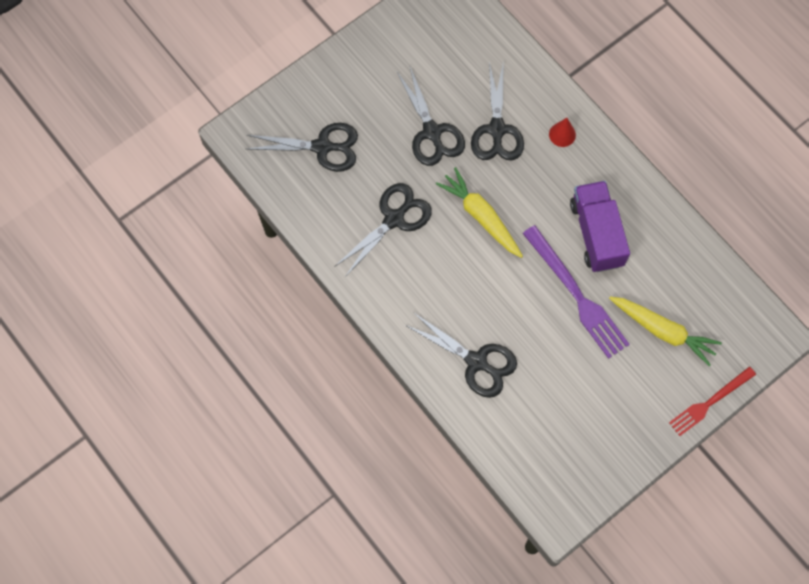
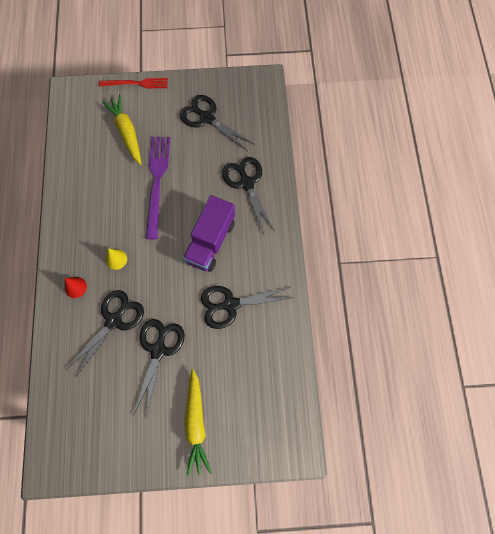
camera: 145 degrees left, 0 degrees up
black scissors [247,123,358,172] -> black scissors moved to [180,95,254,151]
yellow carrot [436,167,523,258] -> yellow carrot moved to [185,369,212,476]
purple truck [570,181,630,272] -> purple truck moved to [183,195,235,272]
none -> yellow cone [106,249,127,270]

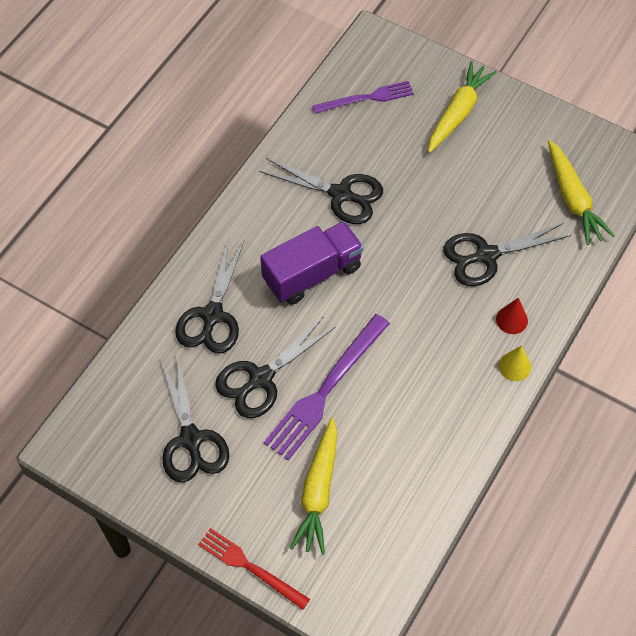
camera: 145 degrees left, 10 degrees down
yellow cone [106,249,127,270] -> yellow cone moved to [499,345,531,381]
black scissors [134,319,185,417] -> black scissors moved to [215,316,335,418]
none -> purple fork [312,81,414,114]
none -> yellow carrot [548,140,615,245]

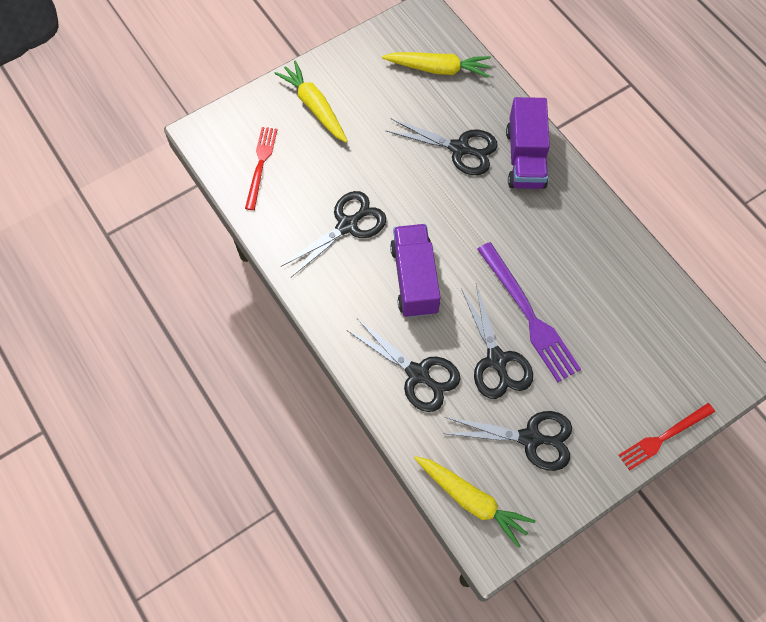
camera: 65 degrees left, 5 degrees up
yellow carrot [290,417,337,555] -> yellow carrot moved to [414,456,535,548]
purple fork [312,81,414,114] -> red fork [245,127,277,210]
black scissors [444,223,571,286] -> black scissors turned 75 degrees counterclockwise [386,119,498,175]
red cone [496,298,528,334] -> purple truck [506,97,550,189]
yellow cone [499,345,531,381] -> none

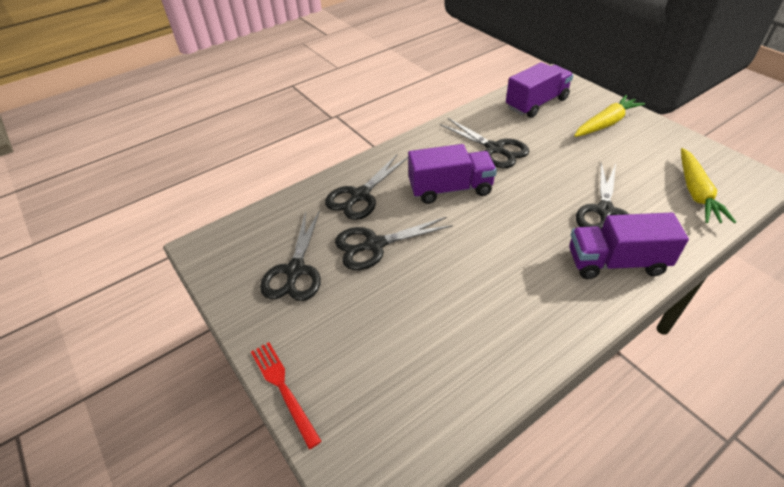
camera: 90 degrees right, 20 degrees down
red fork [245,127,277,210] -> purple truck [506,62,573,118]
yellow carrot [414,456,535,548] -> none
purple fork [477,242,581,382] -> none

